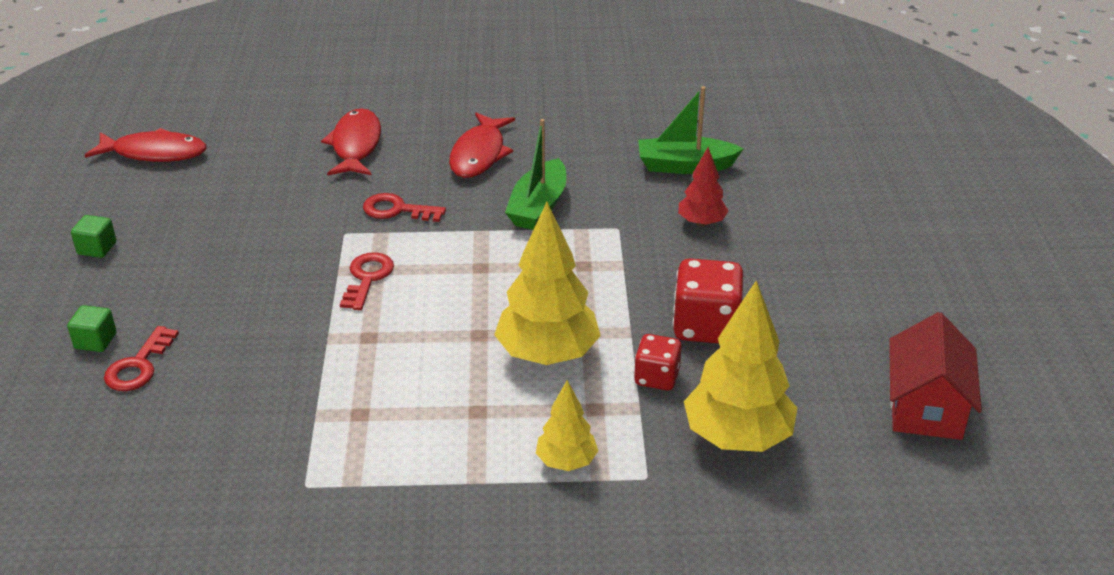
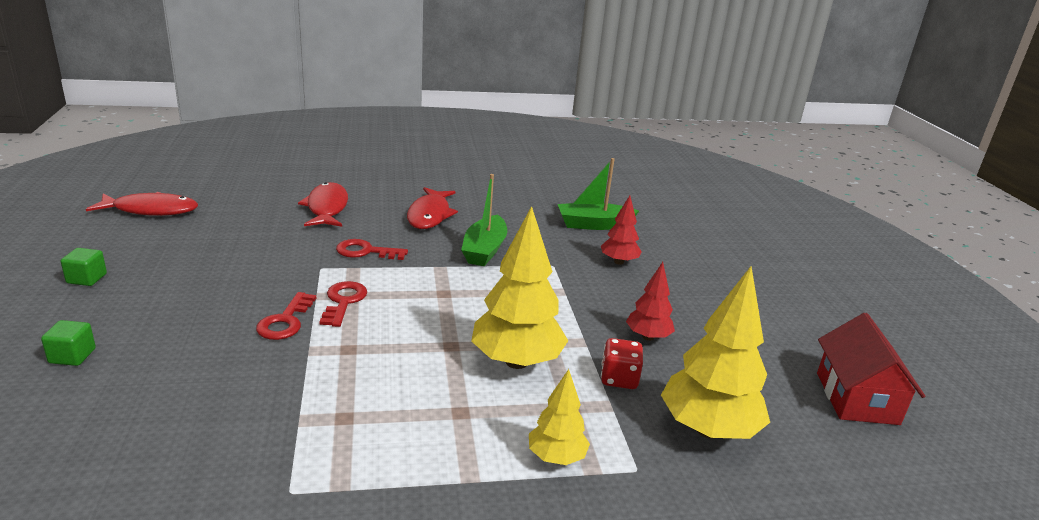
camera: 10 degrees left, 10 degrees down
red key [104,326,179,391] -> red key moved to [256,292,316,340]
red dice [672,258,743,343] -> red tree [626,262,675,341]

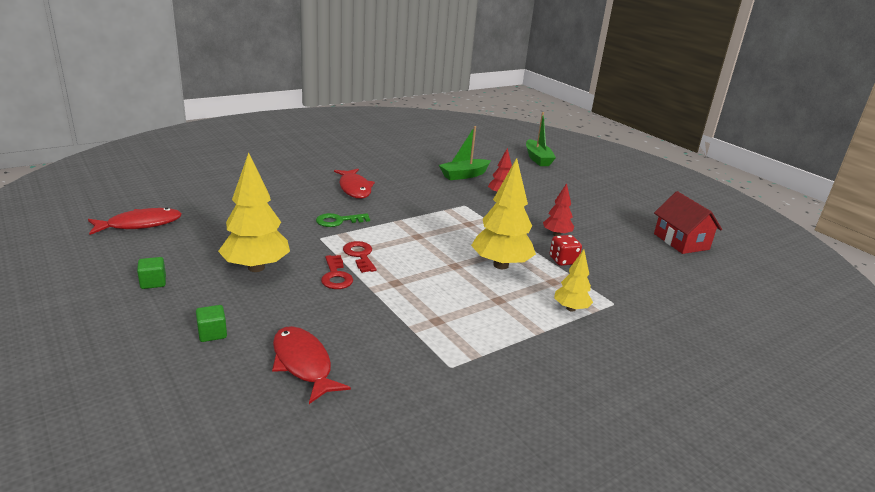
camera: 25 degrees left, 0 degrees up
red fish [298,182,348,227] -> red fish moved to [272,326,351,404]
red key [336,239,408,260] -> green key [316,213,370,227]
green boat [461,174,507,266] -> green boat moved to [526,112,556,166]
yellow tree [661,266,770,439] -> yellow tree moved to [218,153,290,272]

